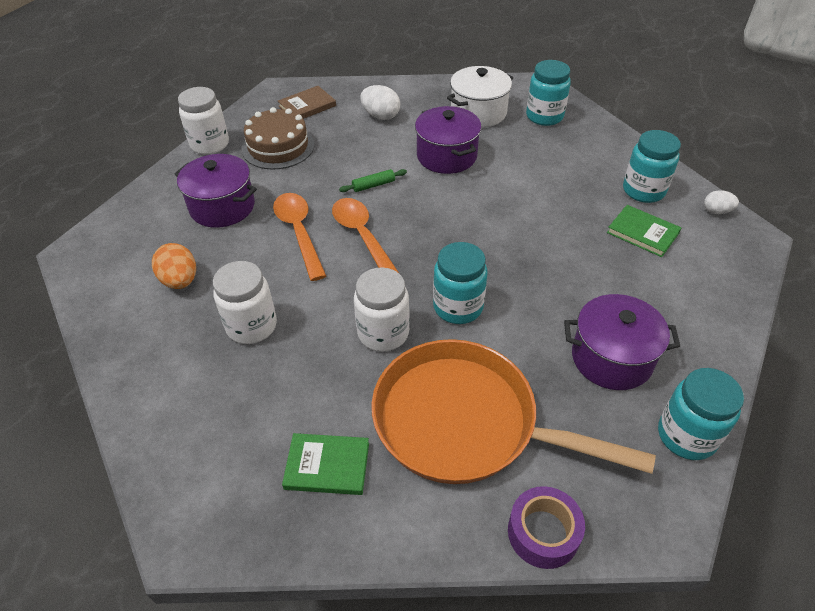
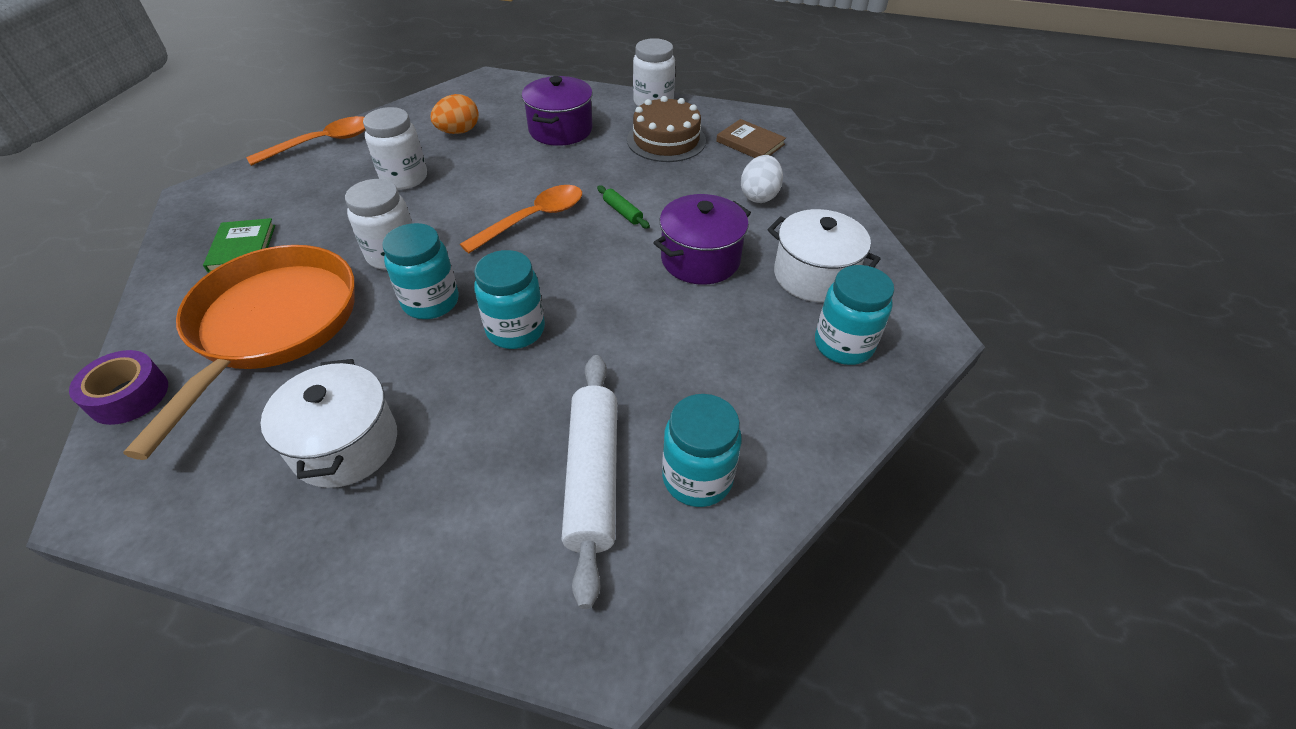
camera: 75 degrees right, 0 degrees up
orange spoon [273,193,326,281] -> orange spoon moved to [246,116,365,166]
purple pot [564,294,680,390] -> white pot [261,359,397,488]
green book [607,205,681,257] -> white rolling pin [561,355,617,609]
turquoise jar [658,368,744,460] -> turquoise jar moved to [474,250,545,349]
white egg [704,190,739,214] -> none

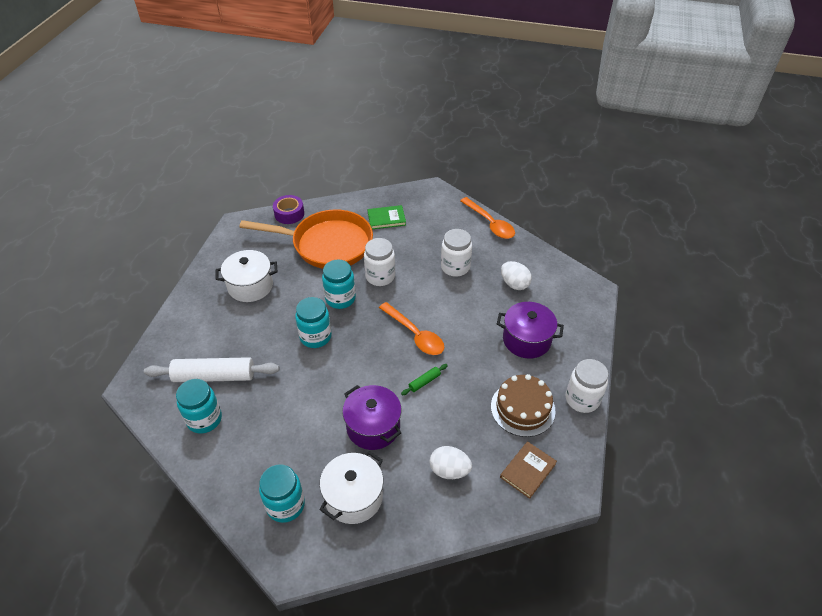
camera: 90 degrees right, 0 degrees up
orange egg [431,94,479,134] -> white egg [501,261,532,290]

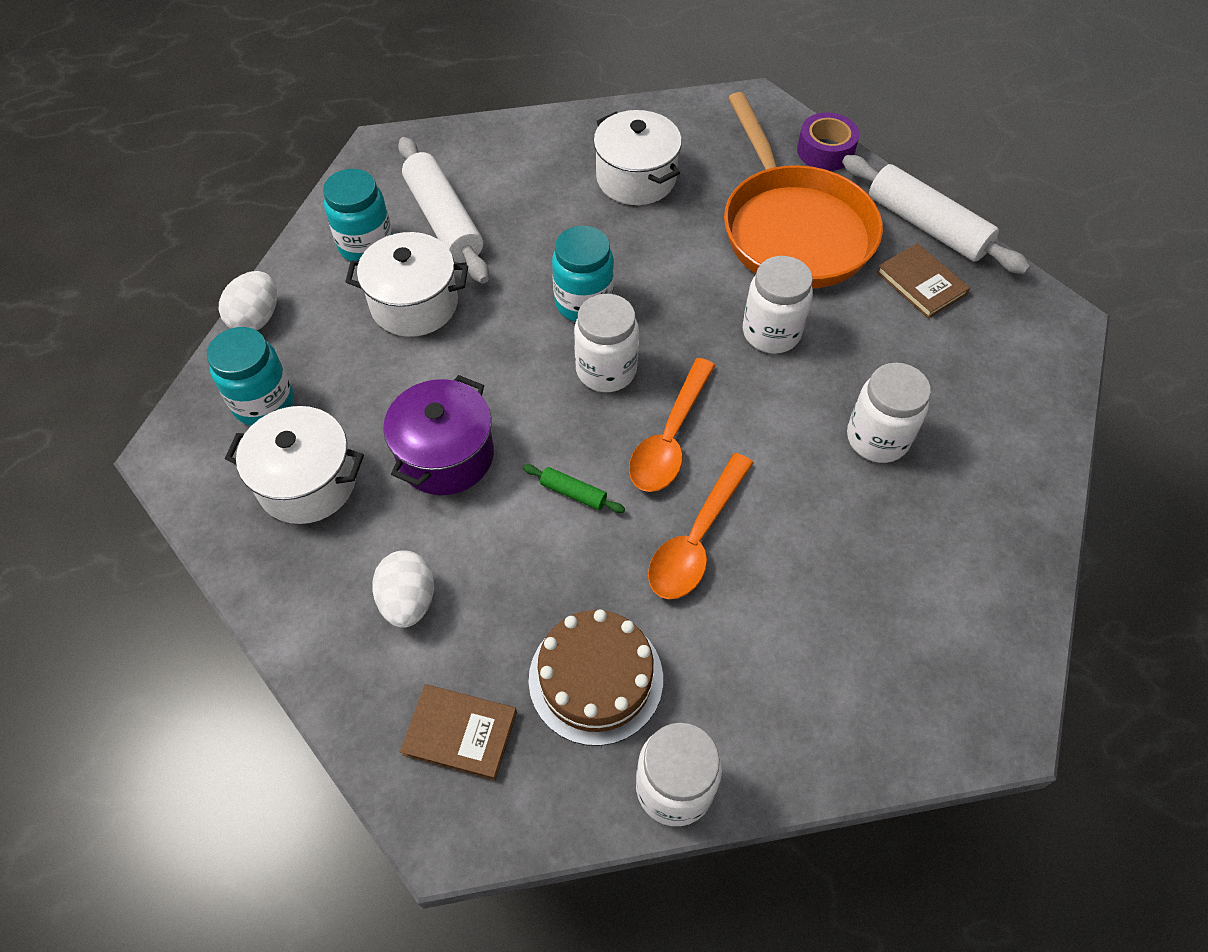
camera: 65 degrees right, 10 degrees up
turquoise jar [322,260,356,309] -> none
green book [368,205,406,229] -> brown book [876,243,970,318]
orange spoon [460,197,515,239] -> orange spoon moved to [648,453,753,599]
purple pot [497,302,564,359] -> none
white egg [501,261,532,290] -> white egg moved to [219,271,277,331]
none -> white pot [345,232,468,337]
none -> white jar [574,294,639,392]
none -> white rolling pin [842,155,1030,274]

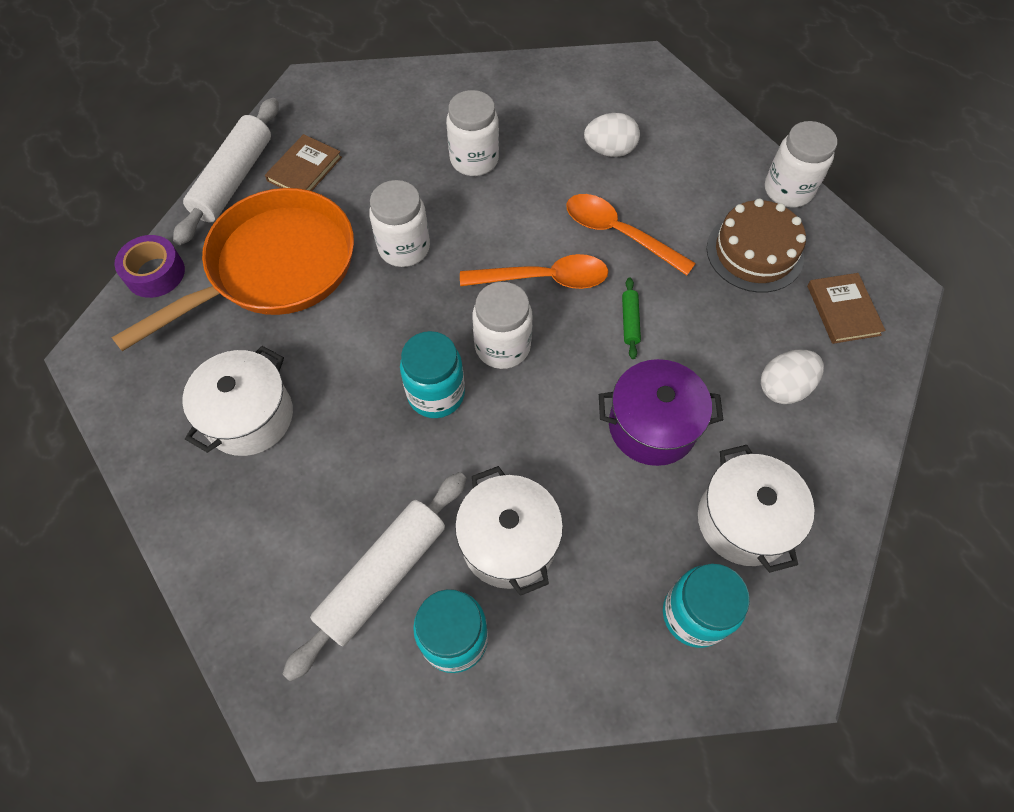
camera: 115 degrees left, 5 degrees up
white egg [219,271,277,331] -> white egg moved to [584,113,640,157]
orange spoon [648,453,753,599] -> orange spoon turned 150 degrees counterclockwise [566,194,696,275]

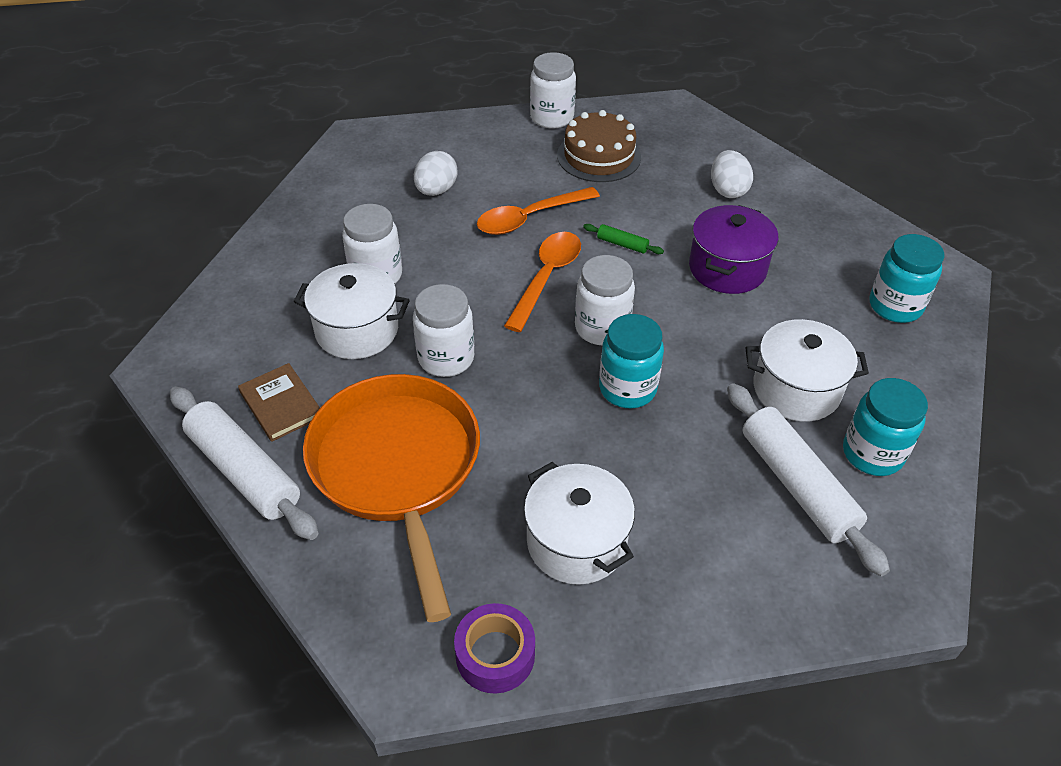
camera: 65 degrees left, 15 degrees down
purple tape [114,235,185,298] -> purple tape moved to [454,603,535,694]
white pot [698,445,815,573] -> white pot moved to [293,263,409,359]
brown book [807,273,886,344] -> none

